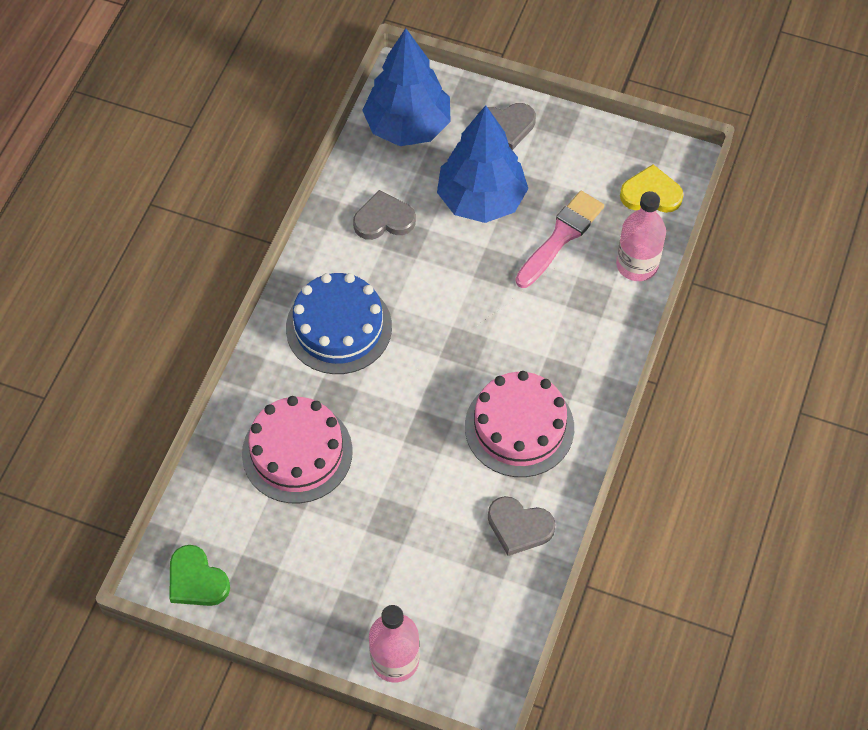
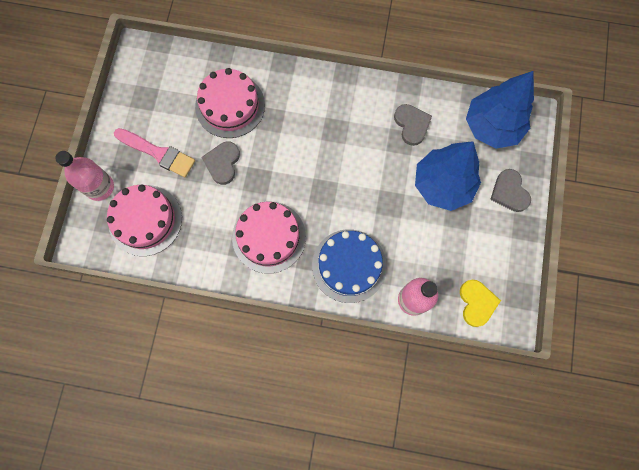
camera: 80 degrees right, 15 degrees up
green heart [169,545,230,606] -> none
blue cake [286,273,392,374] -> blue cake moved to [312,229,387,303]
grey heart [488,496,556,556] -> grey heart moved to [201,142,240,185]
pink brush [515,191,604,288] -> pink brush moved to [114,128,195,178]
none -> pink cake [107,185,182,256]

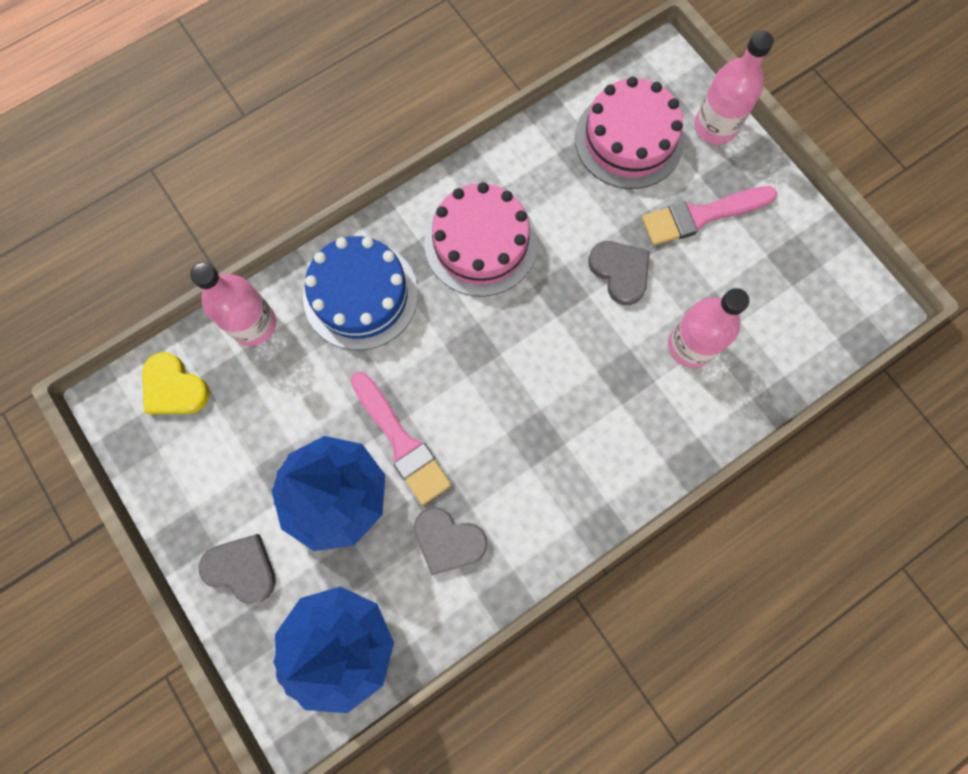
camera: 135 degrees right, 0 degrees up
pink cake [195,68,265,138] -> pink bottle [668,288,749,368]
none -> pink brush [351,372,451,505]

